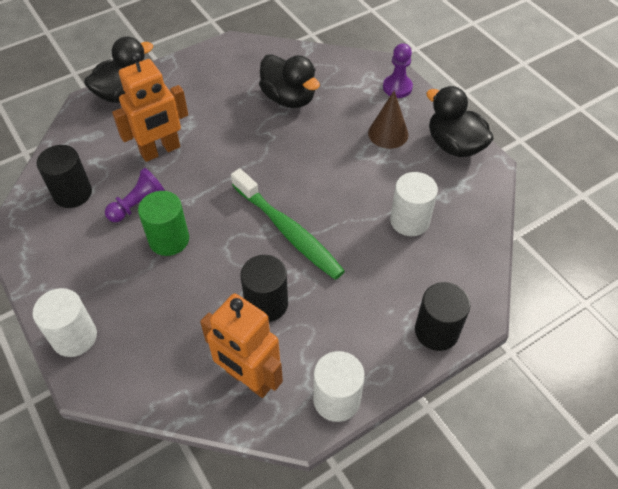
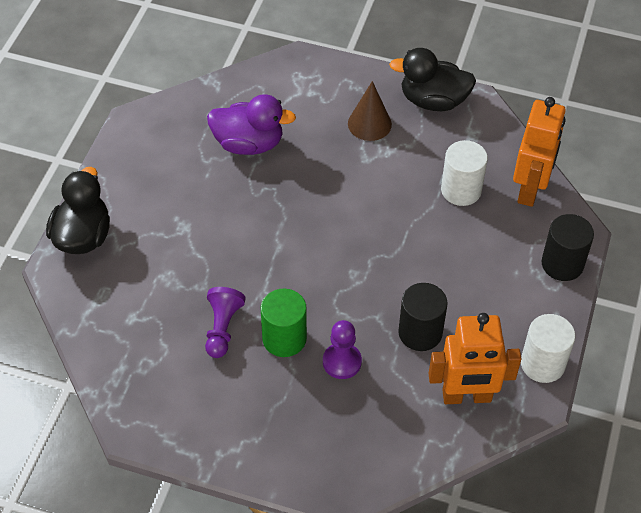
camera: 40 degrees left, 0 degrees up
white cylinder [33,288,97,357] -> none
black cylinder [37,145,92,208] -> none
orange robot [112,52,188,162] -> orange robot moved to [513,97,566,207]
green toothbrush [231,168,345,280] -> none
black duck [259,54,320,108] -> purple duck [207,94,296,155]
purple pawn [383,43,413,98] -> purple pawn moved to [323,320,362,379]

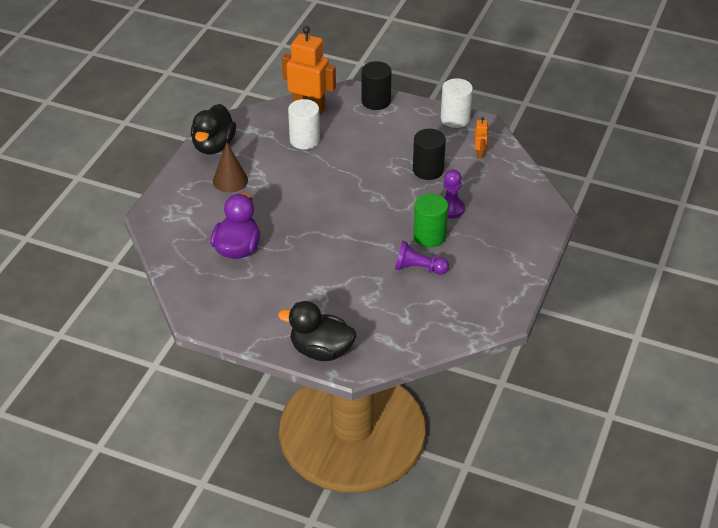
camera: 85 degrees left, 10 degrees down
orange robot [429,313,521,404] -> orange robot [474,117,488,158], size x0.46

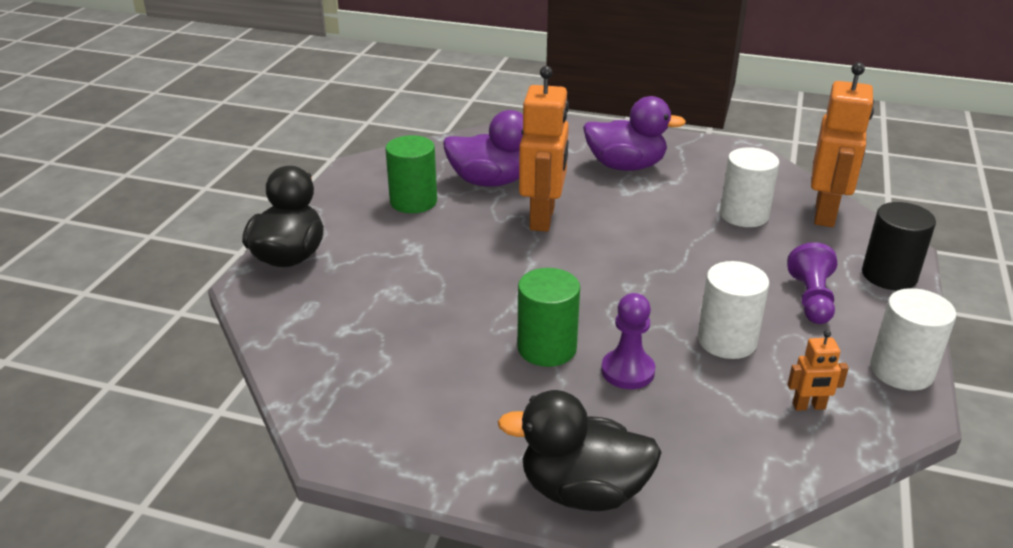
camera: 85 degrees right, 10 degrees down
black duck [191,104,236,154] -> black duck moved to [498,390,662,511]
brown cone [213,143,248,193] -> purple duck [583,96,686,171]
purple pawn [395,241,449,275] -> purple pawn moved to [787,242,837,324]
black cylinder [413,129,446,180] -> white cylinder [698,261,770,359]
none -> green cylinder [385,135,437,213]
none -> orange robot [519,66,569,232]

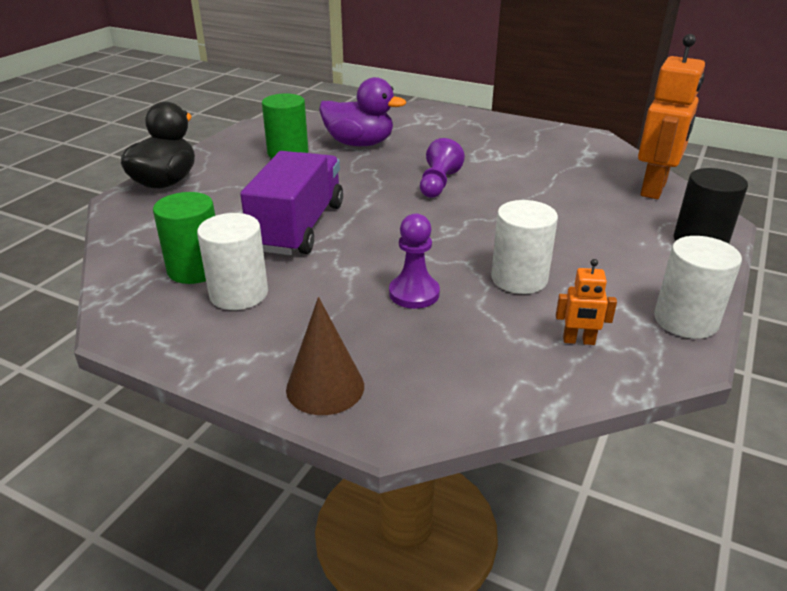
camera: 10 degrees right, 0 degrees up
black duck [498,390,662,511] -> brown cone [286,297,364,415]
green cylinder [517,268,580,367] -> green cylinder moved to [153,192,215,284]
orange robot [519,66,569,232] -> none
purple duck [583,96,686,171] -> none
white cylinder [720,147,779,227] -> white cylinder moved to [197,213,268,310]
purple pawn [787,242,837,324] -> purple pawn moved to [420,138,465,198]
none -> purple truck [240,151,343,255]

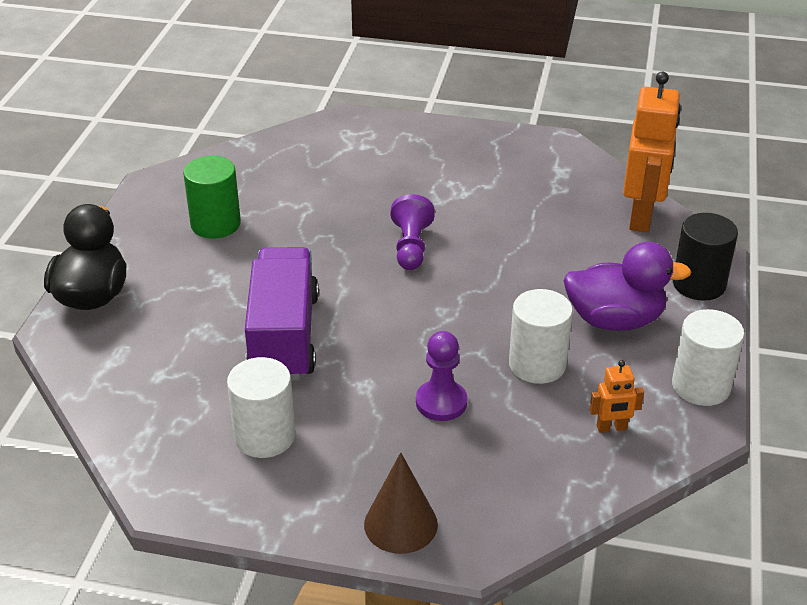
camera: 15 degrees left, 5 degrees up
green cylinder [153,192,215,284] -> none
purple duck [319,77,406,146] -> purple duck moved to [563,242,692,331]

